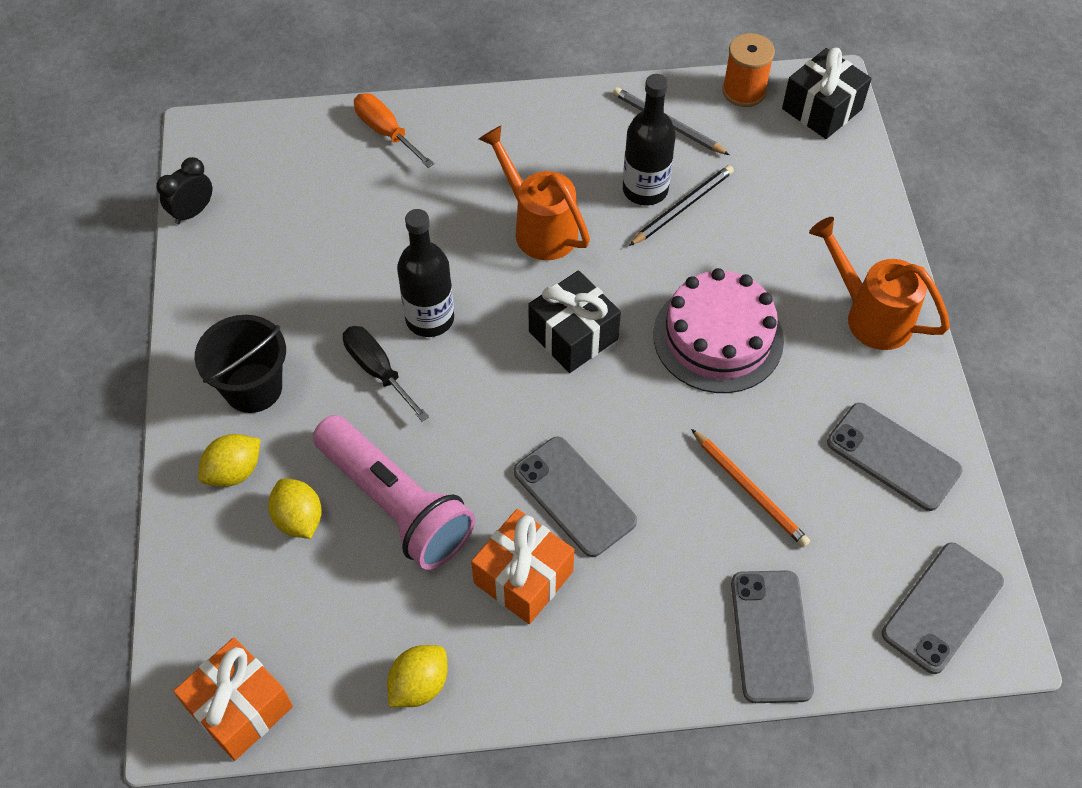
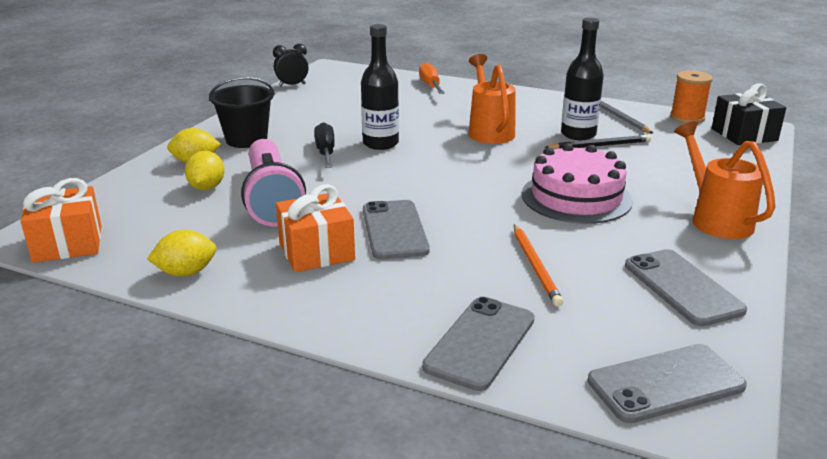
camera: 30 degrees right, 30 degrees down
black gift [528,270,621,373] -> none

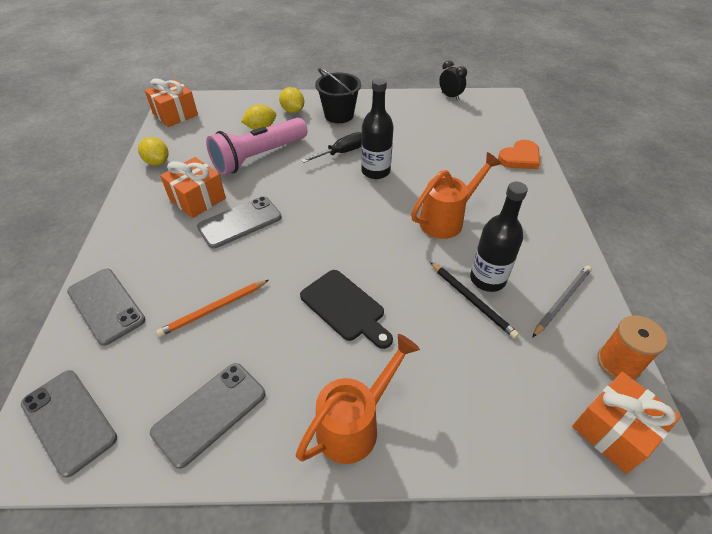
camera: 65 degrees right, 20 degrees up
orange screwdriver [419,62,445,94] -> orange heart [498,140,540,169]
grey phone [422,297,535,391] -> grey phone turned 45 degrees clockwise [67,268,145,346]
pink cake [522,143,633,224] -> black cutting board [300,270,393,349]
black gift [712,83,786,145] -> orange gift [572,372,681,474]

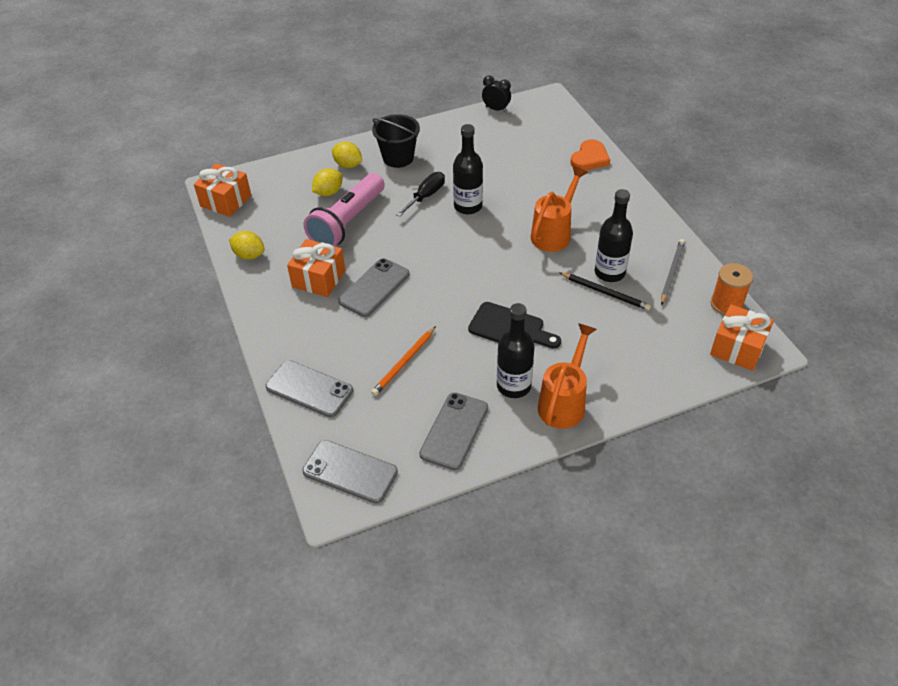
camera: 20 degrees left, 0 degrees up
none -> black bottle [497,303,535,398]

